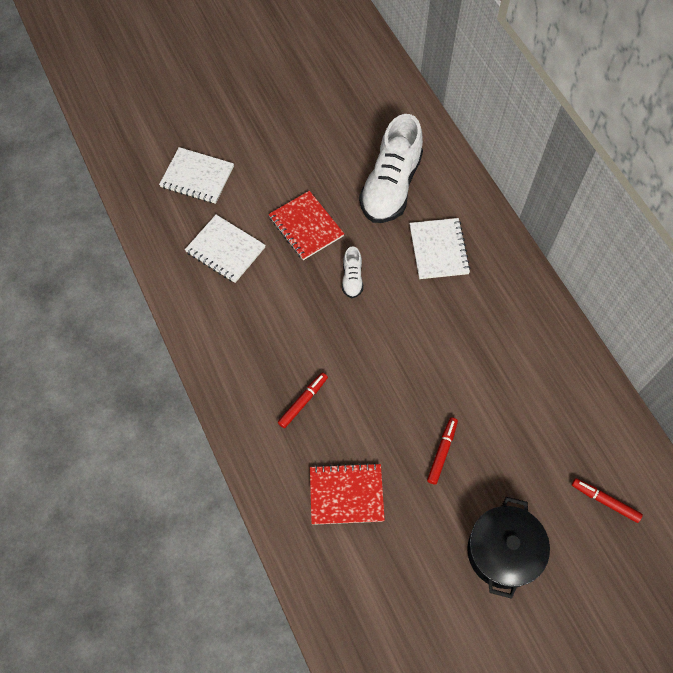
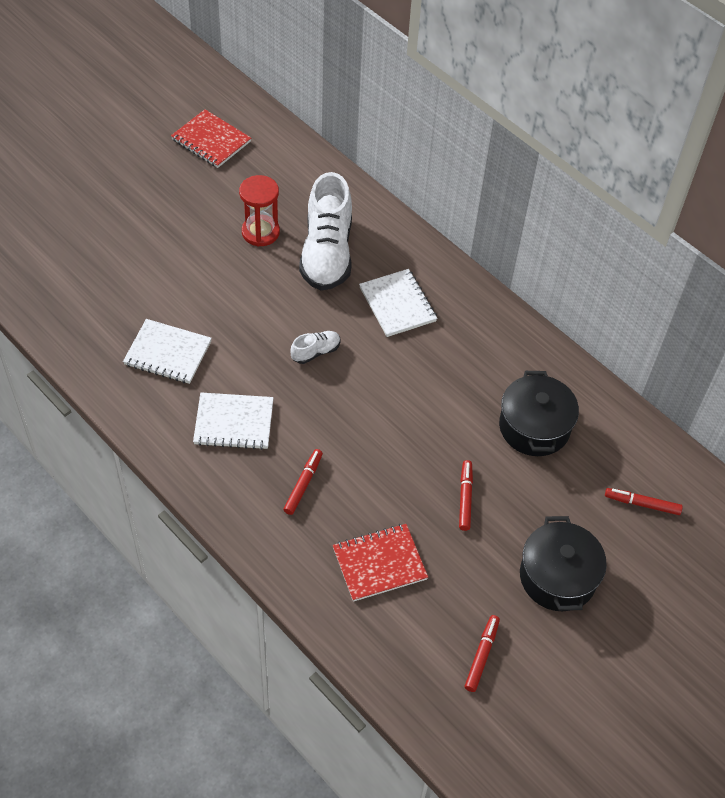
camera: 20 degrees left, 10 degrees down
white notebook [159,147,234,204] -> white notebook moved to [193,393,274,450]
red notebook [268,191,344,260] -> red notebook moved to [171,109,251,168]
white shoe [342,246,363,298] -> white shoe turned 105 degrees counterclockwise [290,331,341,364]
none -> red hourglass [239,175,280,246]
none -> red marker [465,615,500,692]
none -> black pot [499,371,579,456]

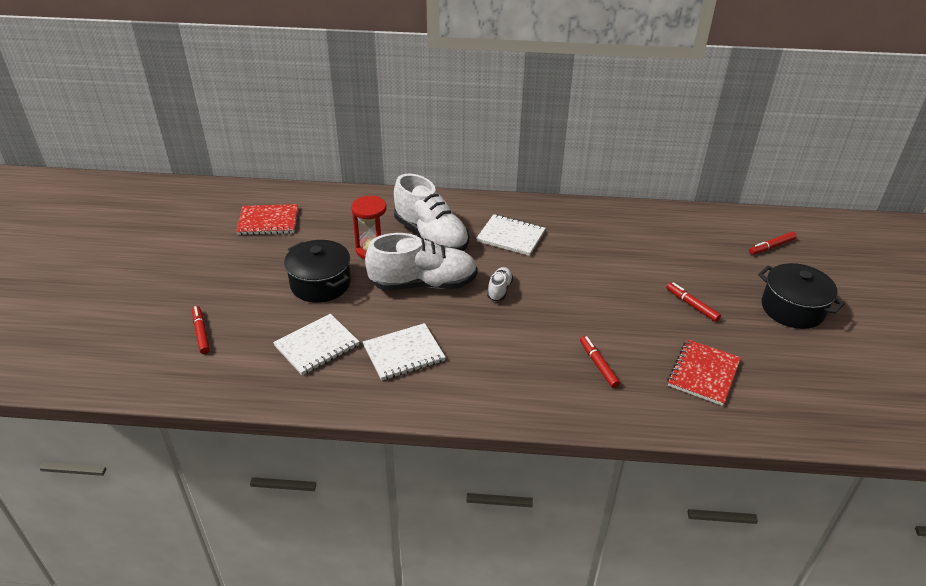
camera: 40 degrees left, 15 degrees down
white notebook [193,393,274,450] -> white notebook moved to [273,314,360,375]
red marker [465,615,500,692] -> red marker moved to [192,306,210,354]
black pot [499,371,579,456] -> black pot moved to [284,240,351,303]
none -> white shoe [365,233,478,290]

